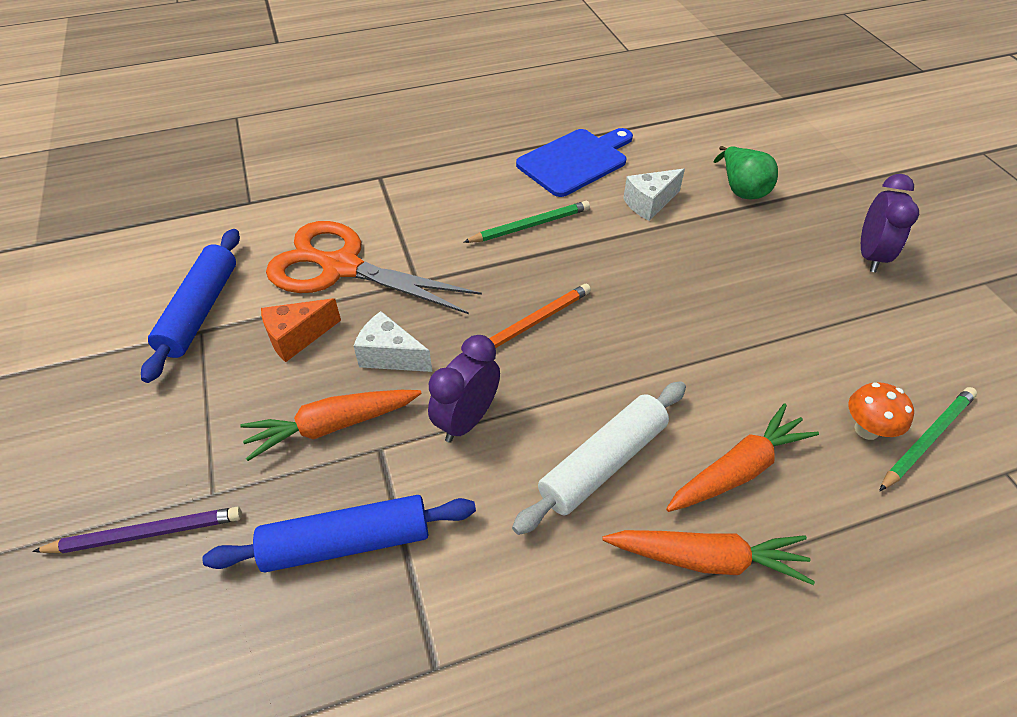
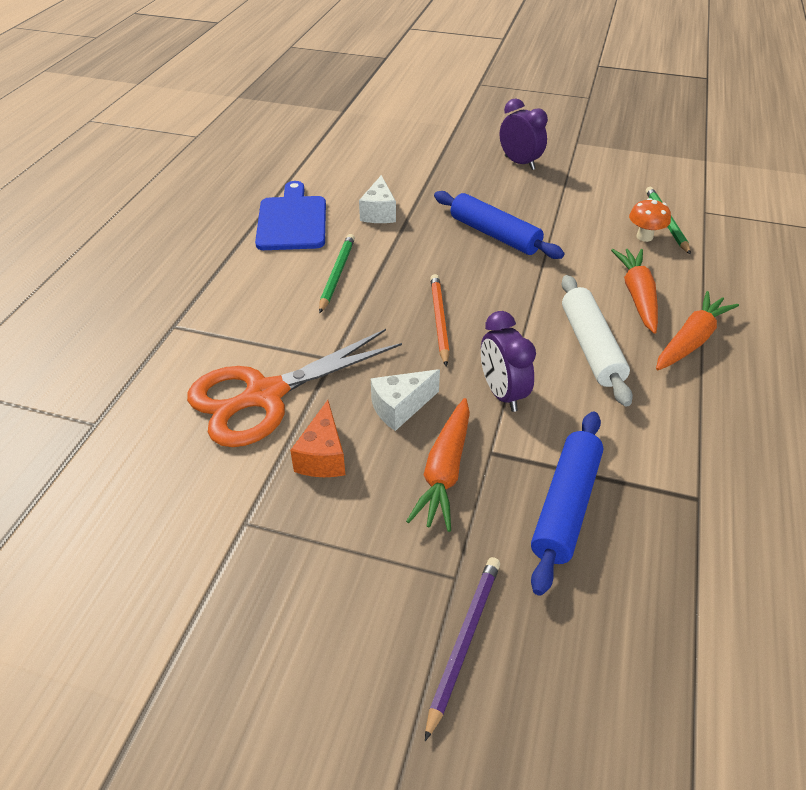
camera: 55 degrees left, 5 degrees down
blue rolling pin [141,229,240,383] -> blue rolling pin moved to [434,191,564,259]
green pear [714,146,778,199] -> none

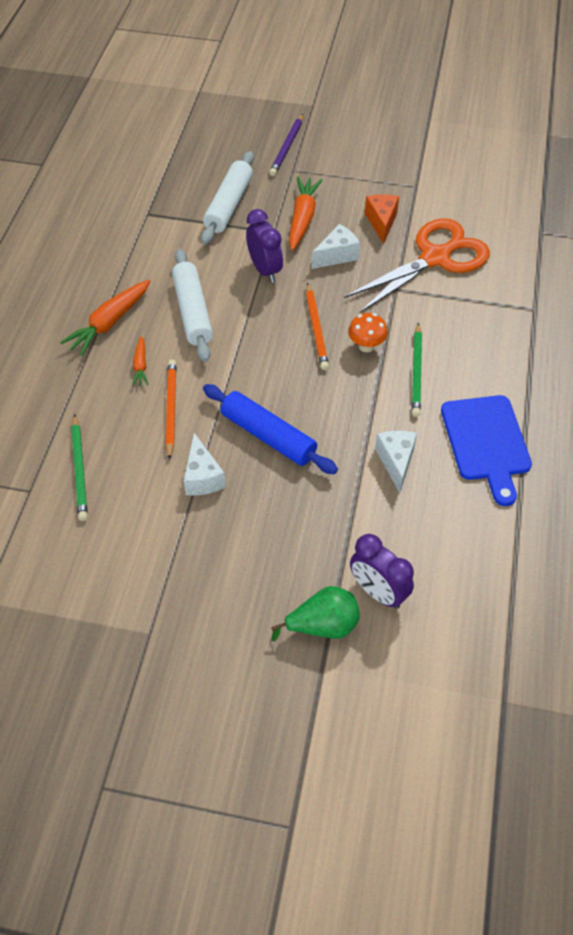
camera: 175 degrees right, 10 degrees up
purple clock [500,99,548,170] -> purple clock moved to [350,534,414,609]
blue rolling pin [531,411,603,596] -> white rolling pin [201,151,254,245]
orange carrot [611,249,658,334] -> orange carrot [132,336,149,386], size x0.54
orange mushroom [629,198,671,242] -> orange mushroom moved to [348,313,388,352]
none -> orange pencil [165,360,177,460]
none -> white cheese [184,433,226,496]
none -> green pear [271,586,359,642]

